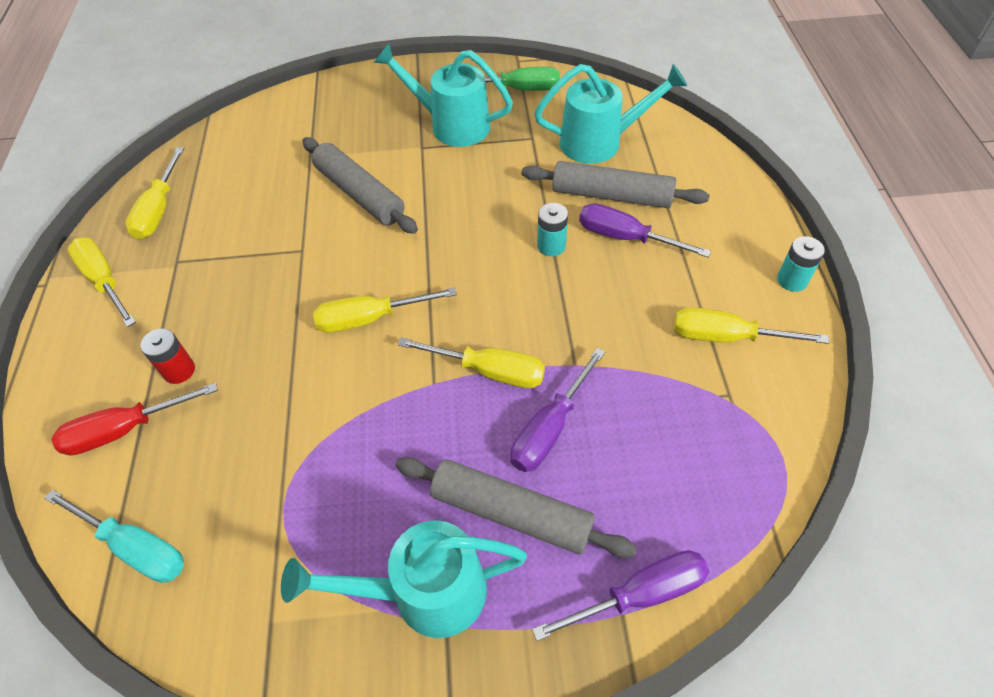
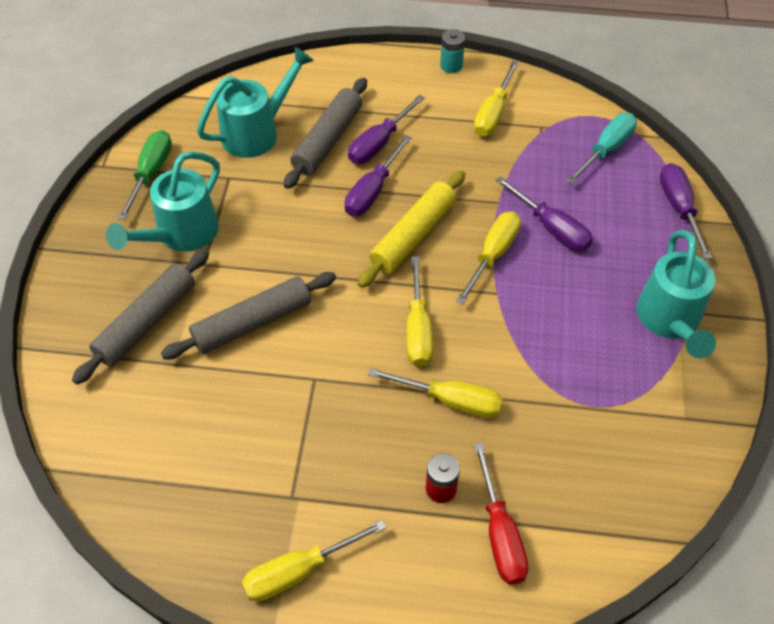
camera: 80 degrees left, 0 degrees up
turquoise screwdriver [44,489,184,583] -> turquoise screwdriver moved to [566,113,637,184]
yellow screwdriver [125,147,184,239] -> yellow screwdriver moved to [368,368,503,418]
grey rolling pin [395,457,637,558] -> grey rolling pin moved to [72,249,209,384]
turquoise watering can [534,64,687,164] -> turquoise watering can turned 45 degrees clockwise [197,47,314,158]
turquoise battery [537,203,568,256] -> purple screwdriver [345,135,412,216]
none -> yellow rolling pin [358,171,465,288]

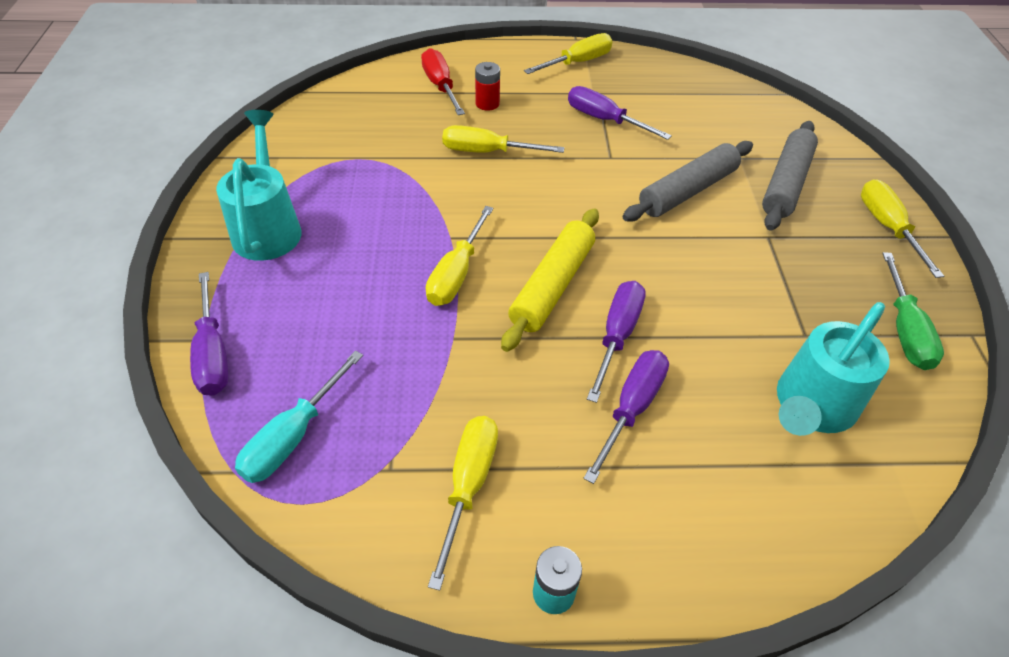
camera: 170 degrees right, 5 degrees down
turquoise watering can [106,151,220,251] -> none
grey rolling pin [284,78,367,189] -> none
yellow screwdriver [406,256,433,367] -> yellow screwdriver moved to [861,179,944,278]
purple screwdriver [495,176,593,251] -> purple screwdriver moved to [568,86,672,140]

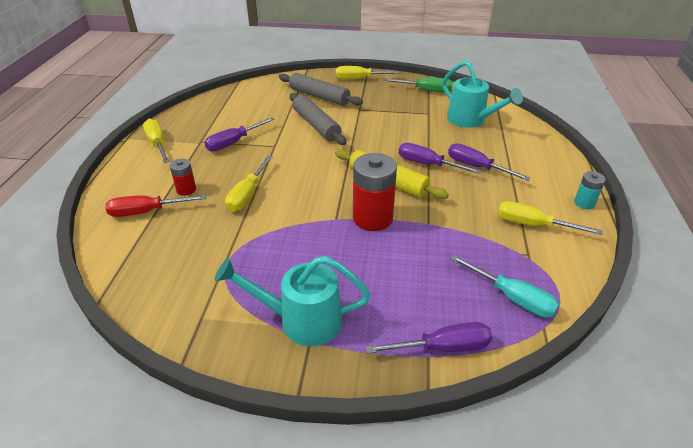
camera: 80 degrees left, 10 degrees down
yellow screwdriver [426,206,493,306] -> red battery [353,153,397,231]

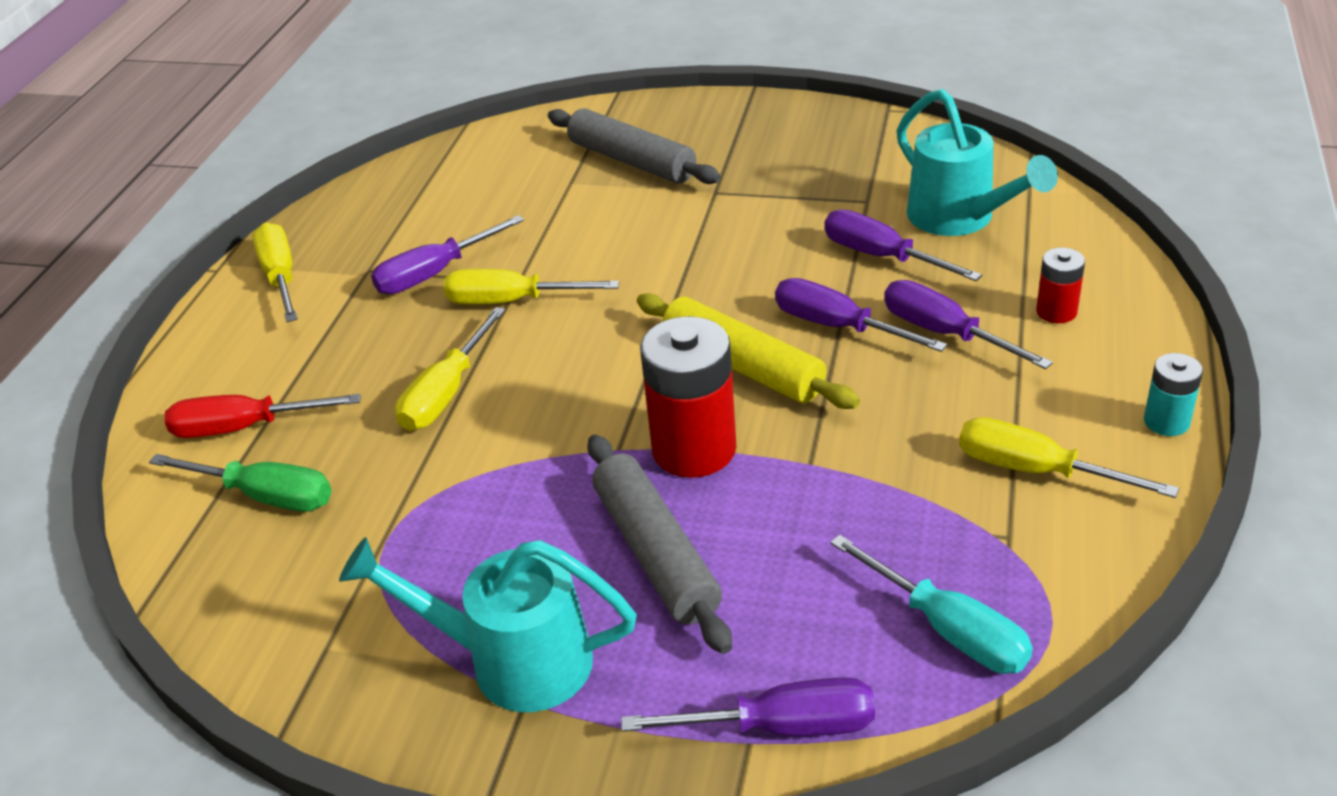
camera: 10 degrees right, 0 degrees up
red battery [170,159,196,196] -> red battery moved to [1036,247,1085,323]
grey rolling pin [290,93,346,145] -> grey rolling pin moved to [587,435,732,654]
yellow screwdriver [336,66,402,80] -> yellow screwdriver moved to [444,269,619,304]
green screwdriver [384,77,453,93] -> green screwdriver moved to [149,454,332,512]
none -> purple screwdriver [824,209,982,281]

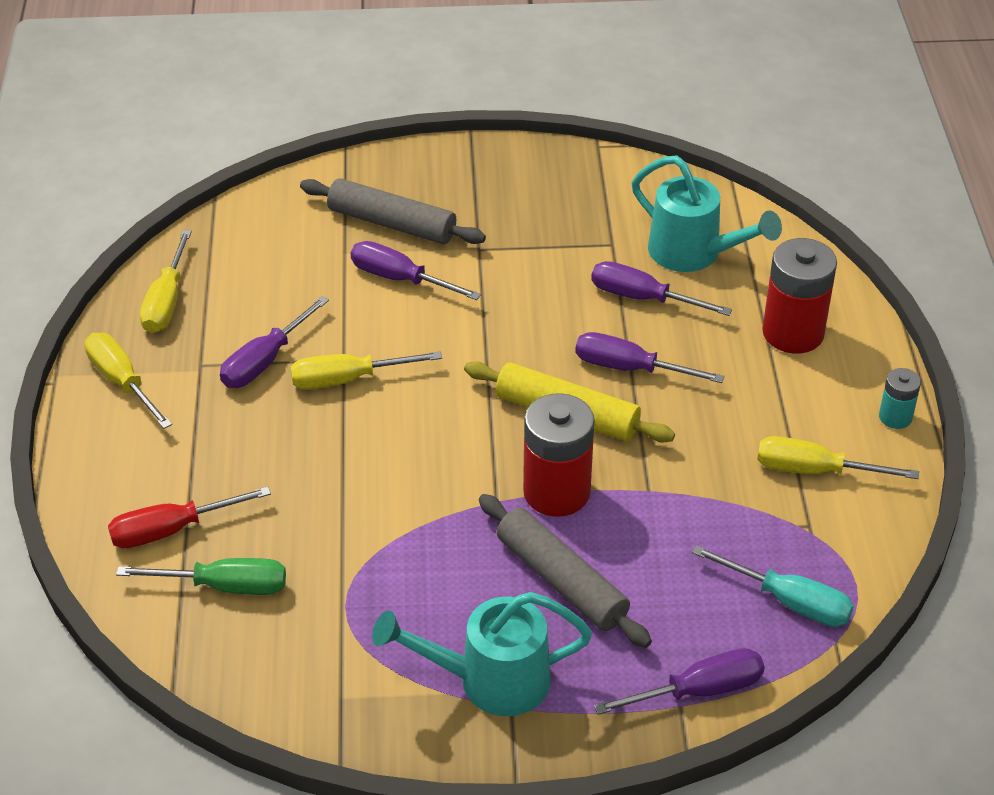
camera: 20 degrees left, 5 degrees up
yellow screwdriver [395,307,506,431] -> yellow screwdriver moved to [140,230,192,333]
purple screwdriver [884,280,1053,369] -> purple screwdriver moved to [351,241,481,300]
red battery [1036,247,1085,323] -> red battery [762,238,837,354], size x1.94

